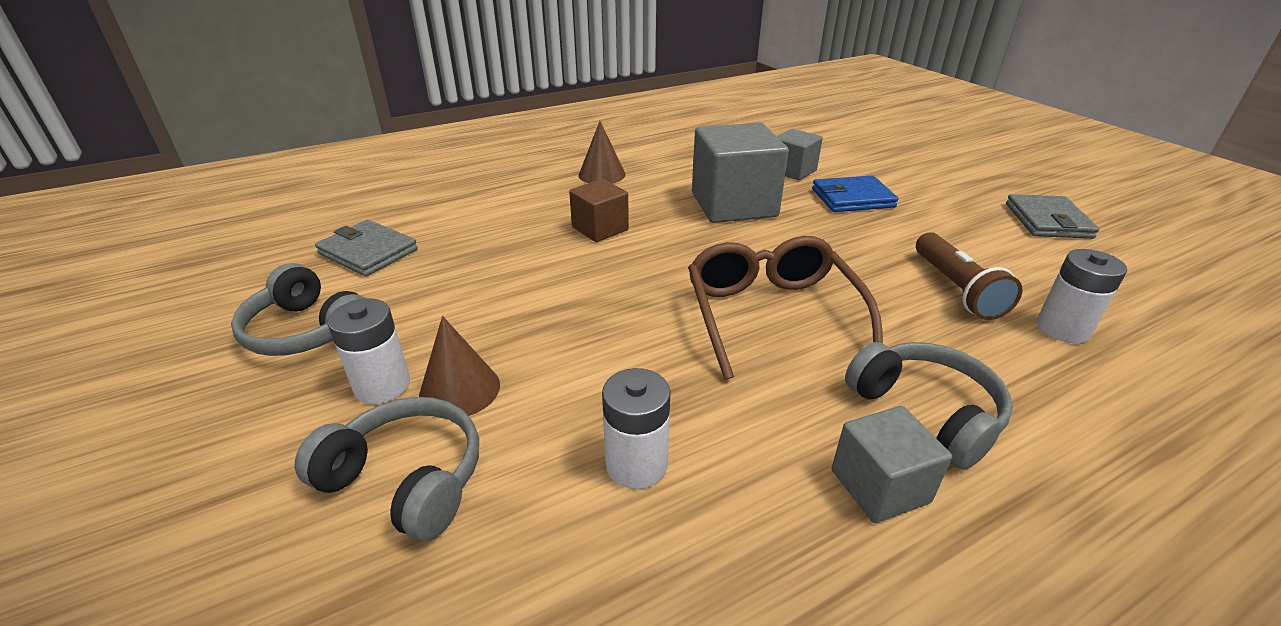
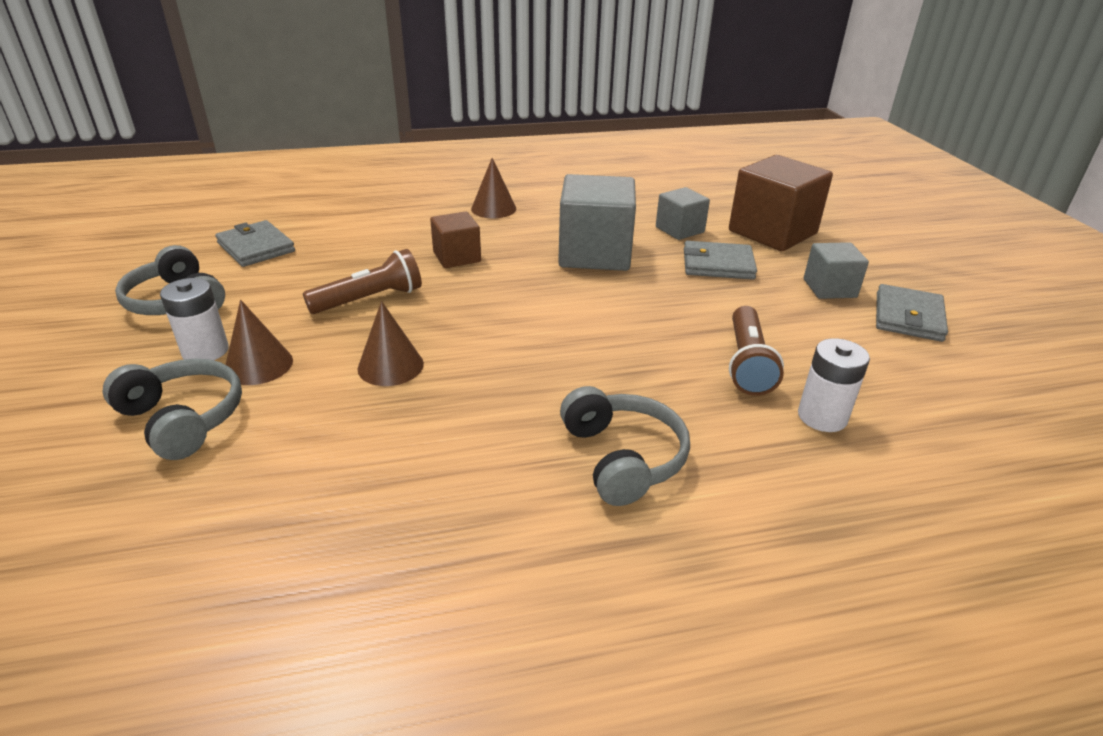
camera: 15 degrees right, 0 degrees up
white battery [602,368,671,489] -> none
brown glasses [688,236,883,380] -> none
blue wallet [812,175,898,212] -> grey wallet [684,241,757,280]
grey cube [832,406,952,523] -> grey cube moved to [804,242,869,299]
none -> brown flashlight [303,249,422,314]
none -> brown cone [357,301,424,386]
none -> brown cube [729,155,833,251]

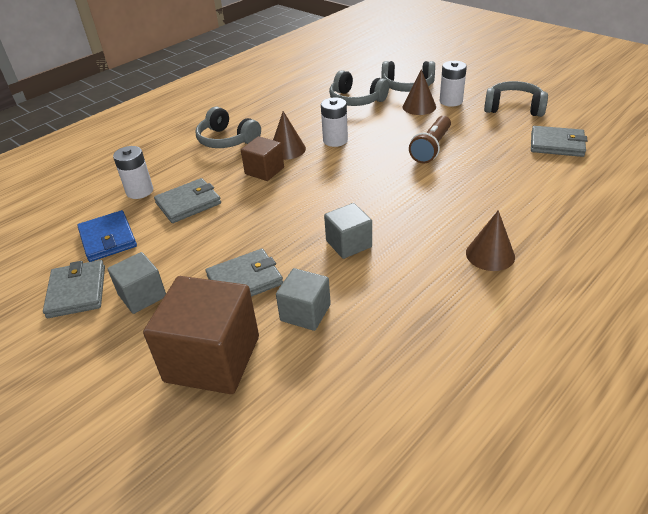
camera: 150 degrees right, 5 degrees up
brown cone [357,301,424,386] -> brown cone moved to [273,111,306,160]
brown cube [430,211,481,268] -> brown cube moved to [241,136,284,181]
grey cube [558,174,636,271] -> grey cube [324,203,372,259], size x0.55
brown flashlight [729,306,784,396] -> grey wallet [154,178,221,223]
none -> blue wallet [77,210,137,262]
none -> white battery [321,97,348,147]
none -> grey headphones [329,70,389,106]

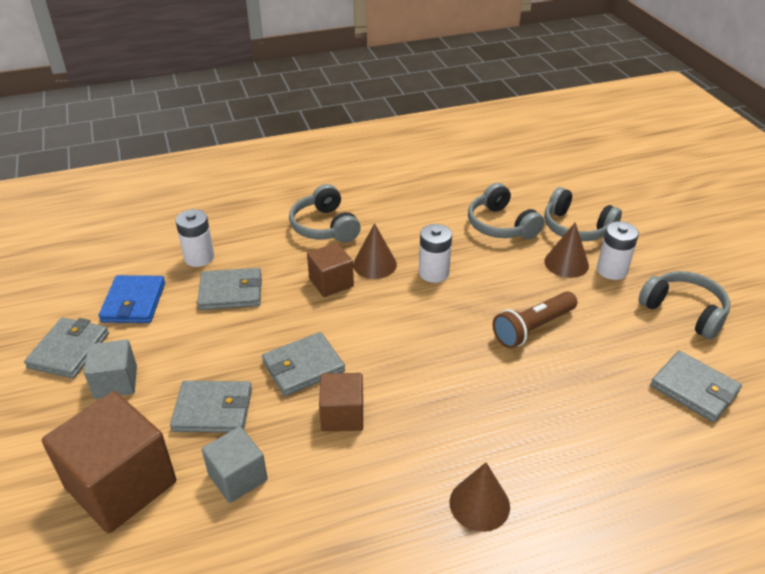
camera: 25 degrees right, 0 degrees up
grey cube [324,203,372,259] -> brown cube [319,373,363,431]
none -> grey wallet [262,332,345,396]

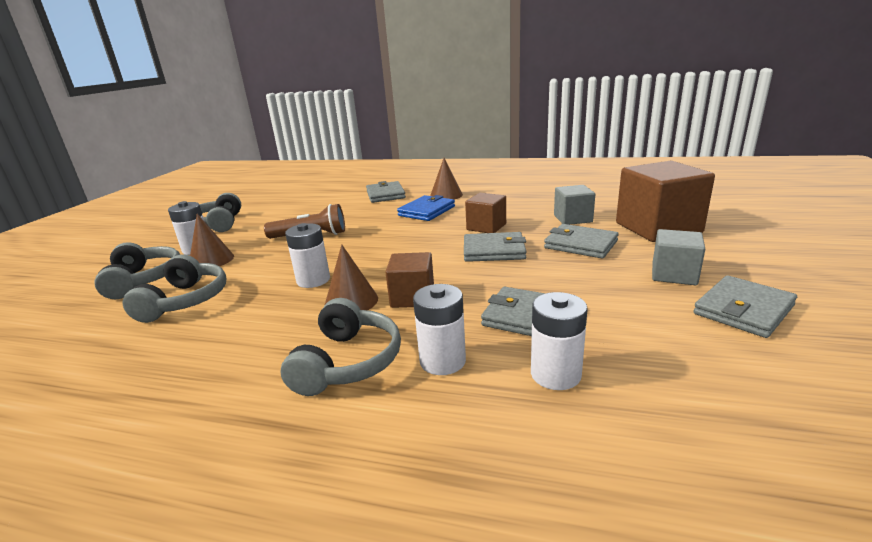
camera: 145 degrees left, 15 degrees down
blue wallet [99,275,165,323] -> blue wallet moved to [397,195,455,221]
grey wallet [650,351,742,422] -> grey wallet moved to [366,181,406,203]
none -> white battery [413,284,466,375]

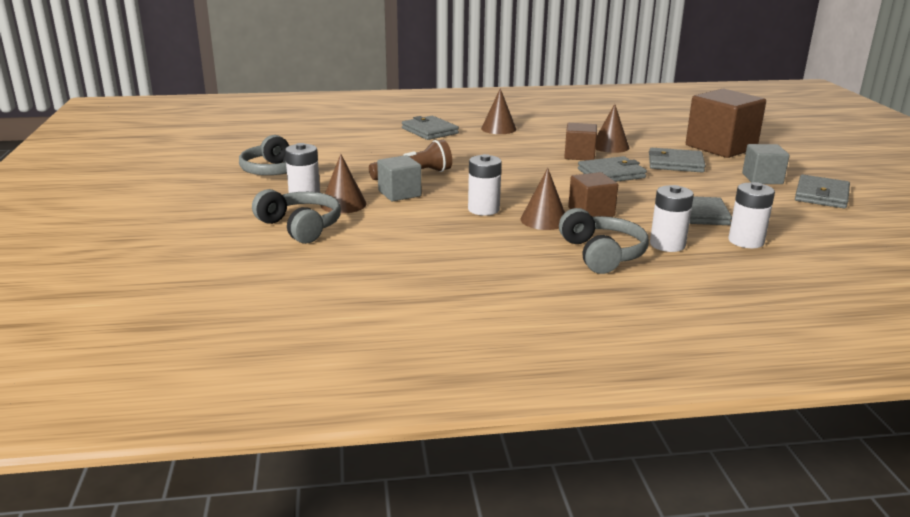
camera: 25 degrees left, 0 degrees up
grey headphones [123,254,226,323] -> none
blue wallet [397,195,455,221] -> none
grey cube [554,185,595,225] -> grey cube moved to [377,155,422,201]
none -> brown cone [596,104,629,153]

